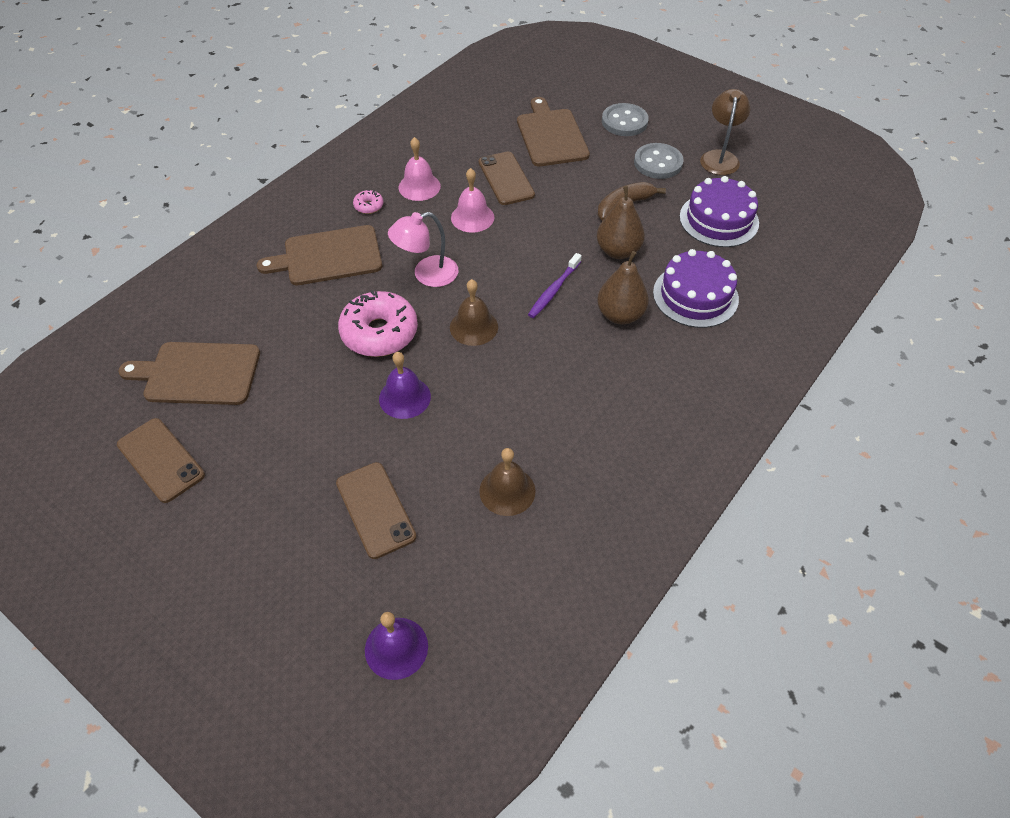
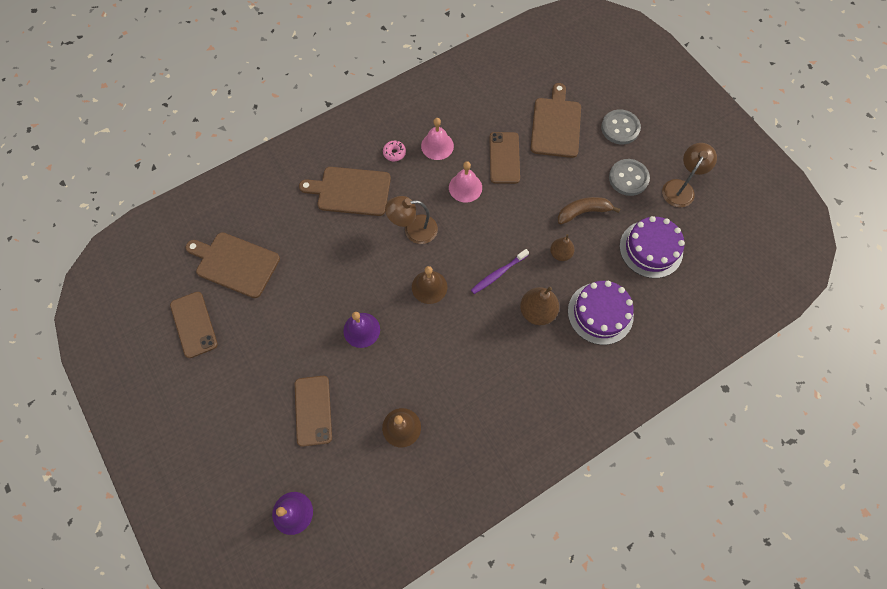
camera: 20 degrees right, 15 degrees up
pink donut [338,290,418,357] -> none
pink lamp [388,212,458,287] -> brown lamp [385,196,438,244]
brown pear [597,186,645,259] -> brown pear [550,234,574,261], size x0.65

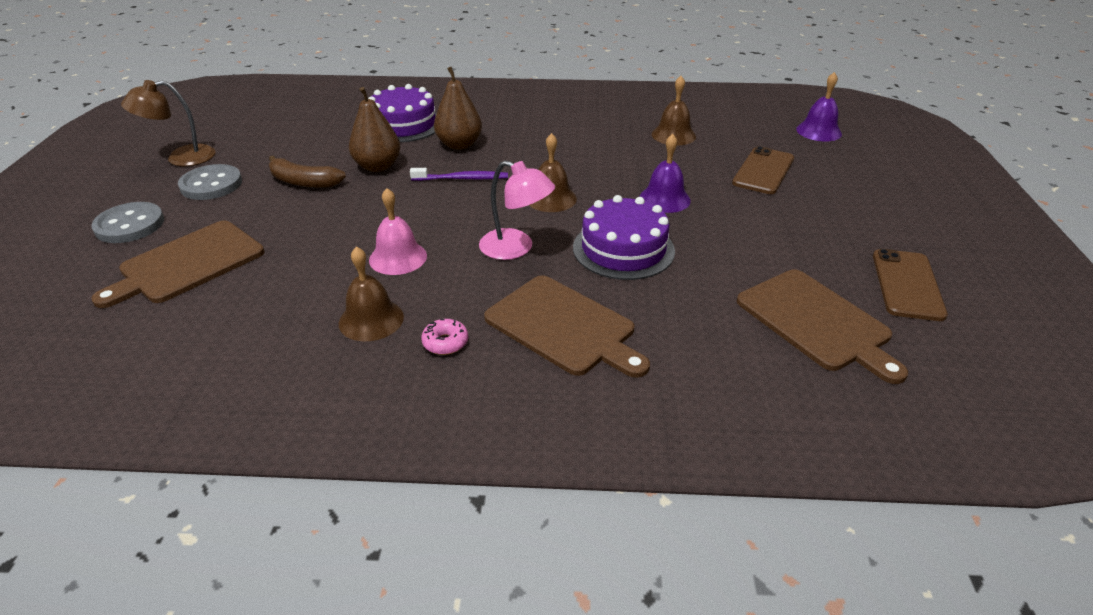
camera: 145 degrees left, 30 degrees down
brown lamp [385,196,438,244] -> pink lamp [479,160,555,260]
pink bell [421,118,454,160] -> brown bell [339,246,404,341]
brown phone [490,132,520,184] -> none
brown pear [550,234,574,261] -> brown pear [349,87,400,172], size x1.55
purple cake [620,216,685,278] -> purple cake moved to [573,195,675,280]

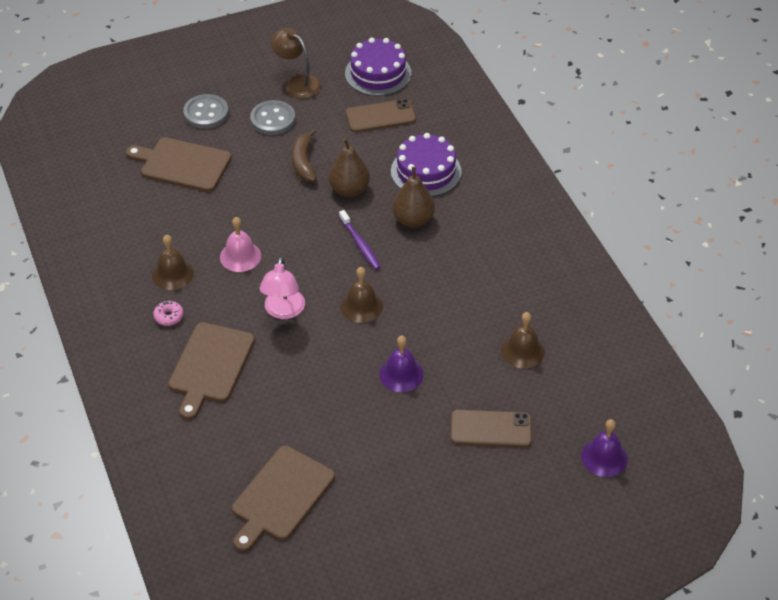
camera: 65 degrees right, 10 degrees up
purple cake [573,195,675,280] -> purple cake moved to [345,37,411,96]
brown phone [873,249,948,321] -> brown phone moved to [345,99,416,132]

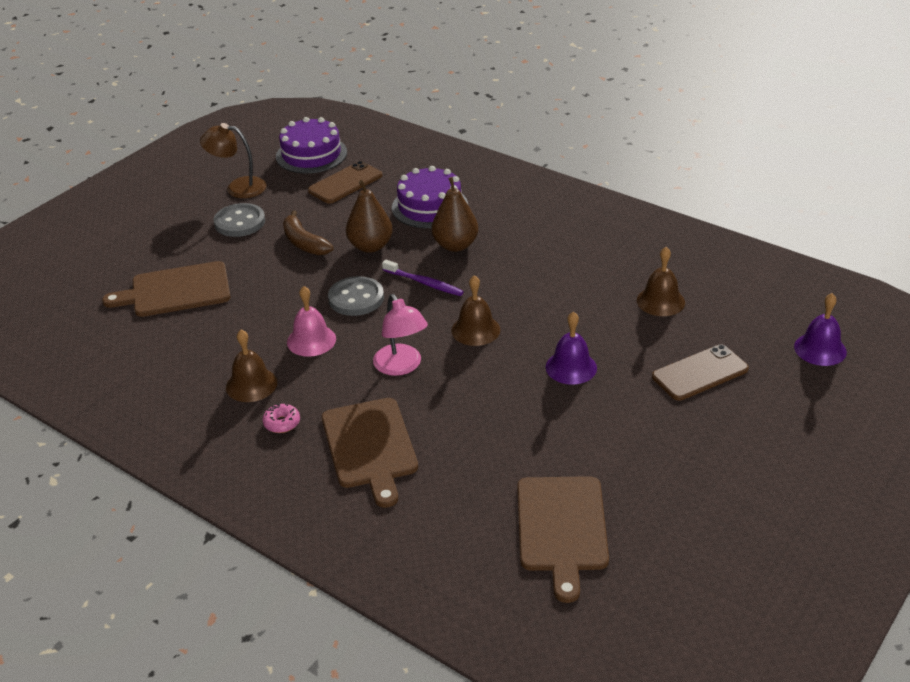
camera: 30 degrees left, 10 degrees down
grey button [183,94,229,129] -> grey button moved to [328,276,384,316]

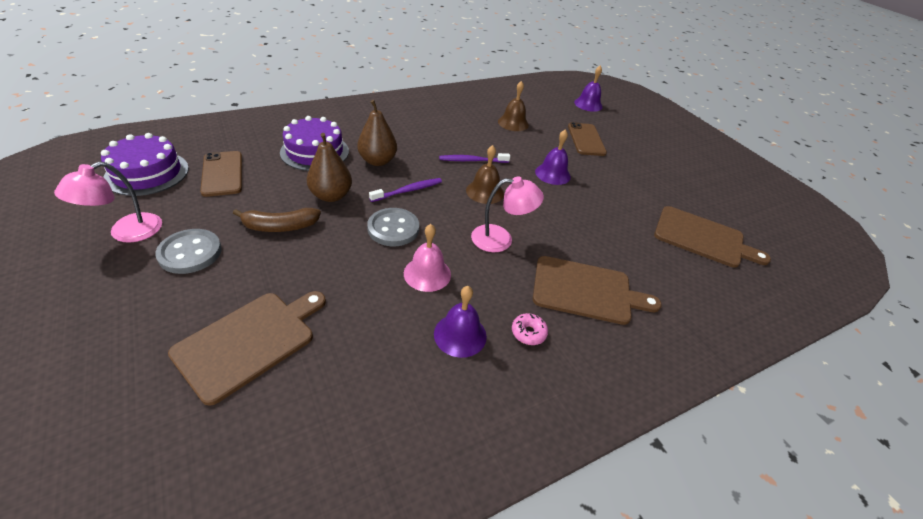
camera: 70 degrees left, 5 degrees up
brown cutting board [102,261,230,317] -> brown cutting board turned 150 degrees counterclockwise [168,291,326,406]
brown lamp [200,123,267,198] -> pink lamp [54,162,162,243]
brown bell [226,330,277,402] -> purple bell [434,286,487,358]
none -> purple toothbrush [439,153,510,163]

